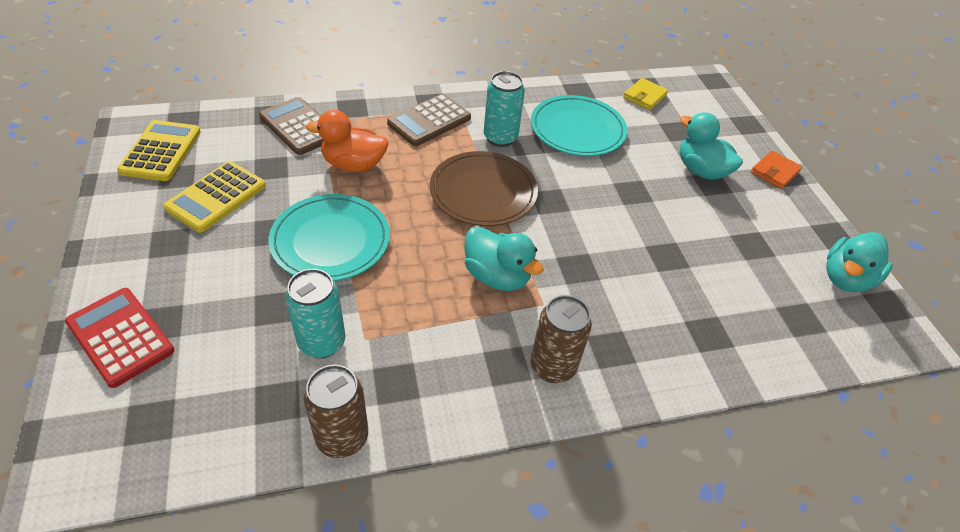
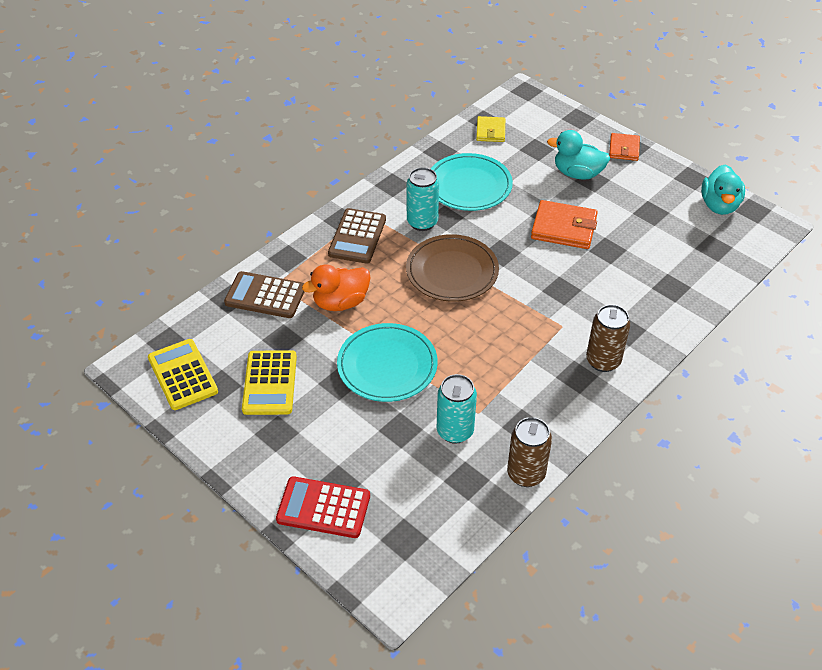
camera: 30 degrees left, 0 degrees up
turquoise duck [464,226,544,291] -> none
none -> orange wallet [531,200,598,249]

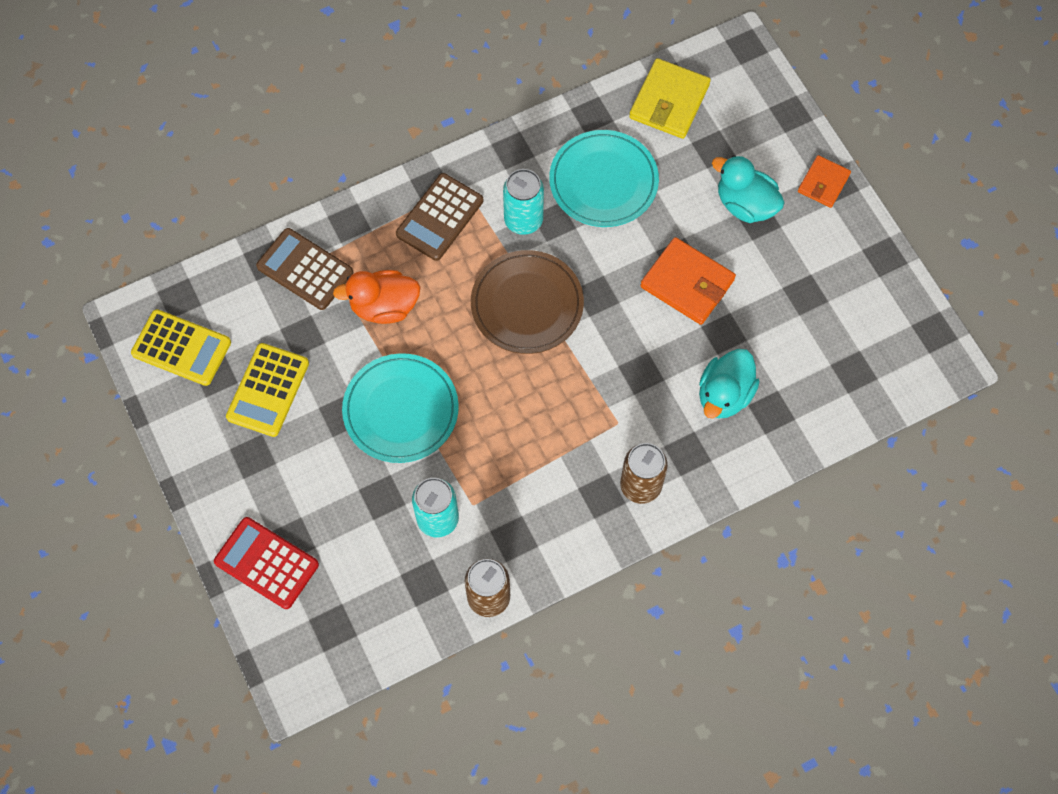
camera: 20 degrees right, 20 degrees up
yellow calculator [148,339,218,410] -> yellow calculator turned 120 degrees clockwise [131,309,231,386]
yellow wallet [476,116,505,142] -> yellow wallet [629,58,711,139], size x1.62
turquoise duck [701,164,745,215] -> turquoise duck moved to [699,349,760,419]

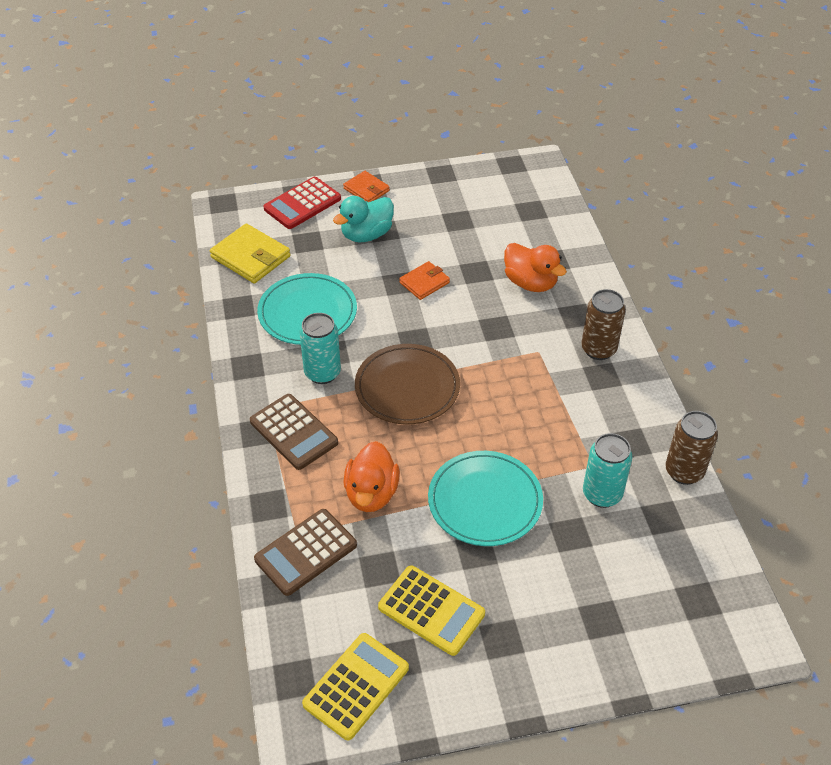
camera: 75 degrees left, 20 degrees down
red calculator [214,517,319,609] -> red calculator moved to [264,177,341,229]
orange wallet [640,237,736,325] -> orange wallet [399,261,450,300], size x0.62
turquoise duck [699,349,760,419] -> orange duck [504,243,567,292]

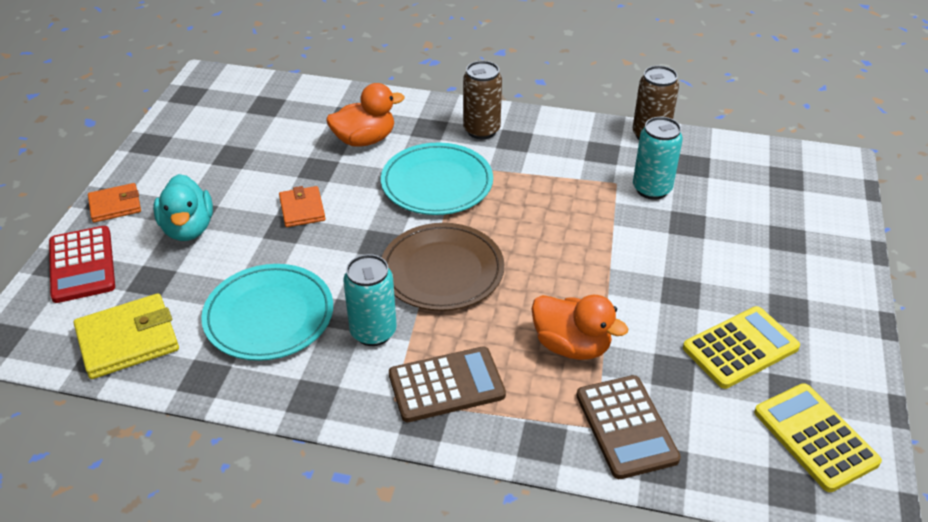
camera: 65 degrees left, 5 degrees down
turquoise plate [428,451,543,546] -> turquoise plate moved to [381,143,493,215]

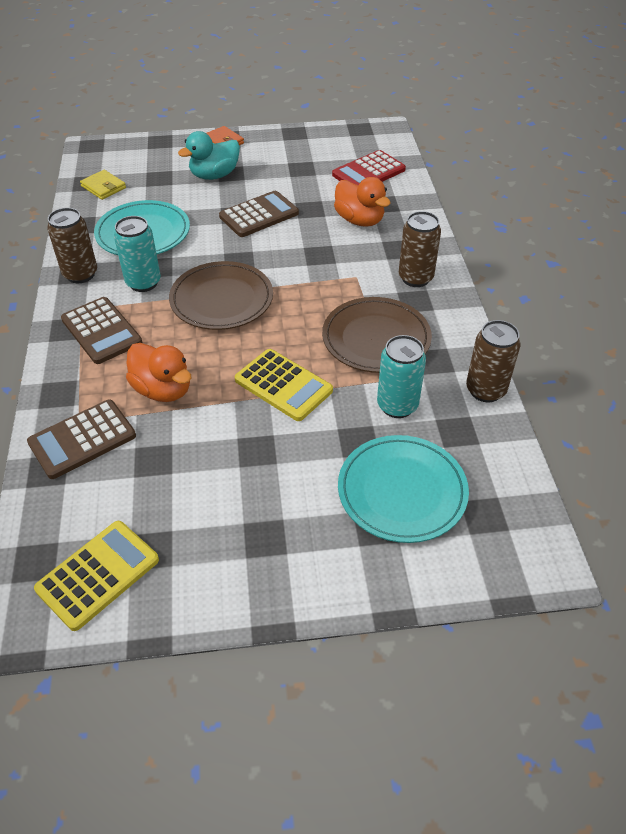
camera: 70 degrees right, 5 degrees up
red calculator [49,226,115,303] -> red calculator moved to [332,150,406,185]
yellow wallet [74,293,179,379] -> yellow wallet [80,170,126,200], size x0.62
orange wallet [279,186,325,227] -> brown calculator [219,191,299,237]
turquoise plate [381,143,493,215] -> turquoise plate moved to [338,435,469,543]
orange duck [531,295,628,360] -> orange duck turned 60 degrees counterclockwise [126,343,191,402]
yellow calculator [683,306,800,389] -> yellow calculator moved to [235,349,333,421]
none -> brown can [47,208,97,283]
none -> brown plate [322,297,432,373]

